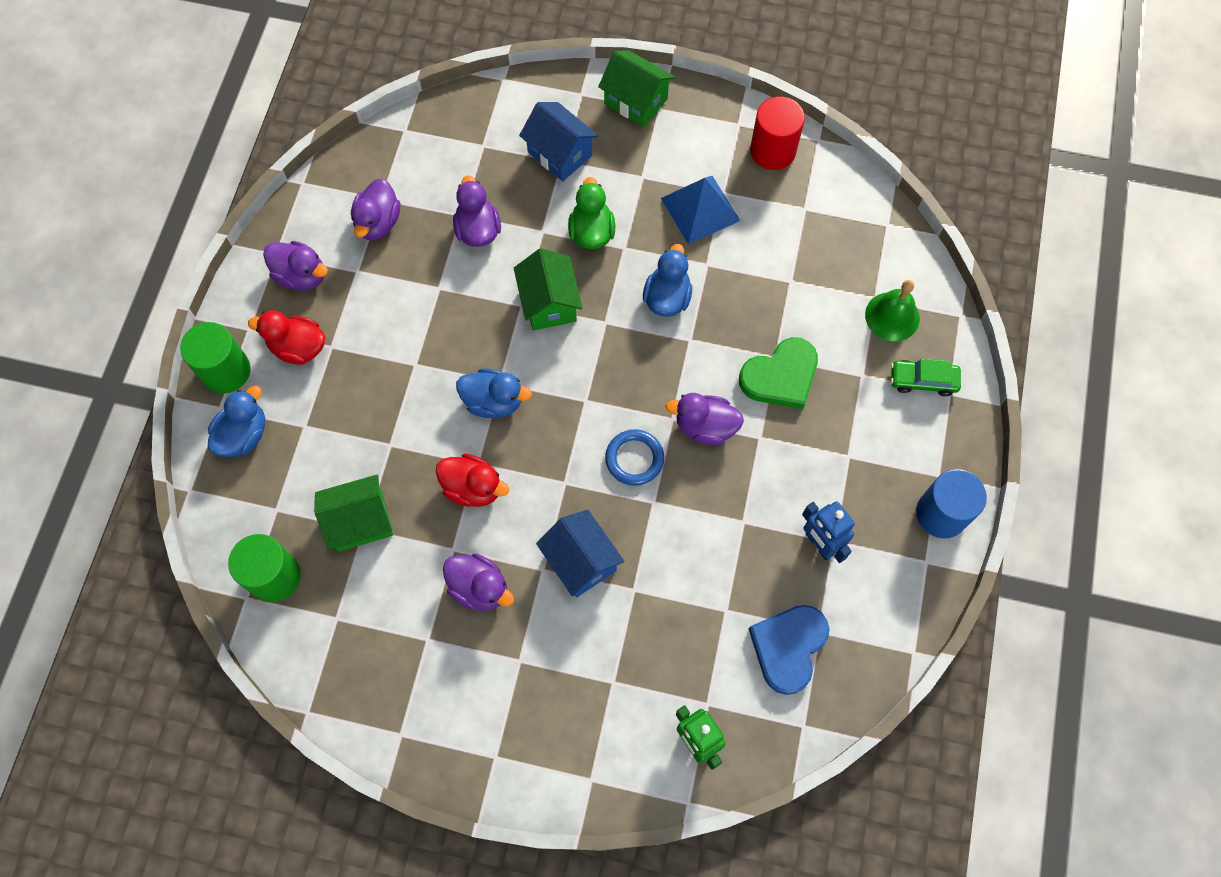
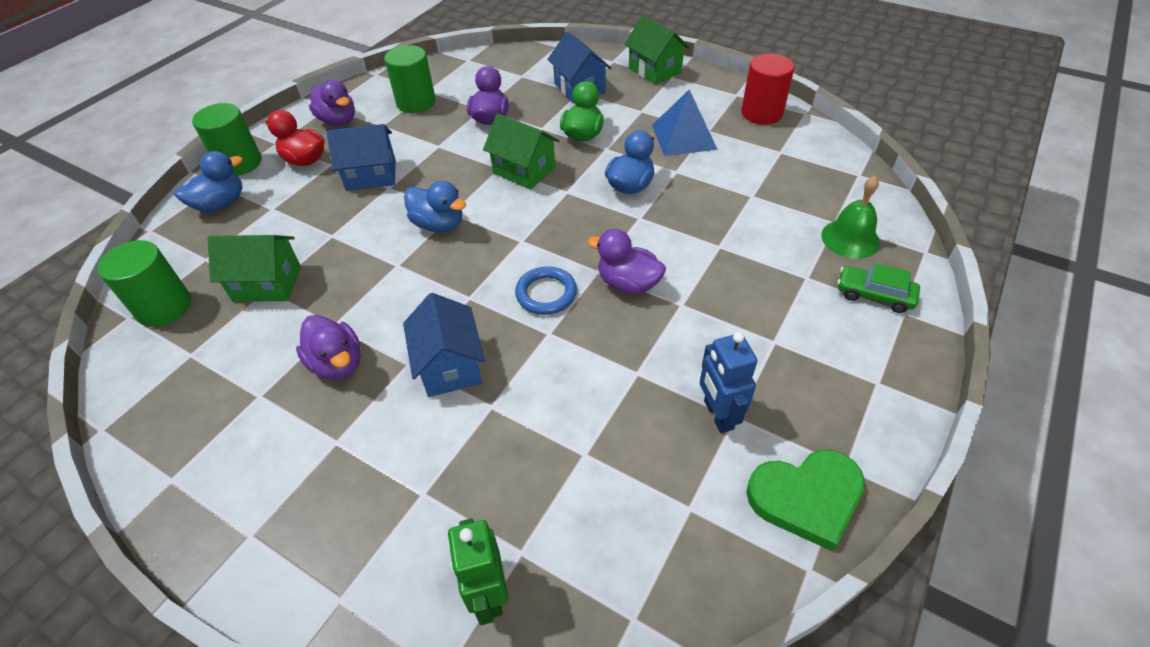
camera: 20 degrees right, 20 degrees down
purple duck [351,178,400,240] -> green cylinder [384,45,436,113]
red duck [435,454,509,507] -> none
green house [514,248,583,330] -> green house turned 60 degrees counterclockwise [483,114,560,190]
green heart [739,337,818,409] -> green heart moved to [746,450,865,551]
blue heart [749,605,830,695] -> none
blue cylinder [916,469,987,538] -> none
none -> blue house [327,124,396,191]

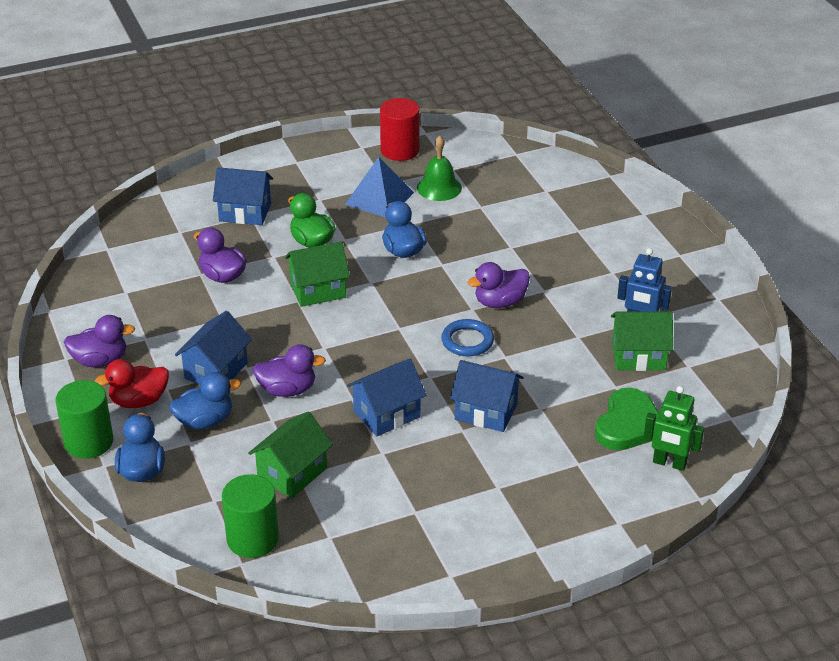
camera: 55 degrees left, 10 degrees down
purple duck [296,315,361,380] -> purple duck moved to [253,344,326,397]
green cylinder [384,45,436,113] -> none
blue duck [404,181,466,232] -> blue duck moved to [169,372,241,429]
green house [624,16,690,85] -> green house moved to [611,312,673,371]
green heart [746,450,865,551] -> green heart moved to [595,388,659,450]
green bell [821,176,880,259] -> green bell moved to [417,136,462,201]
green car [838,263,920,313] -> none
none -> blue house [347,359,426,436]

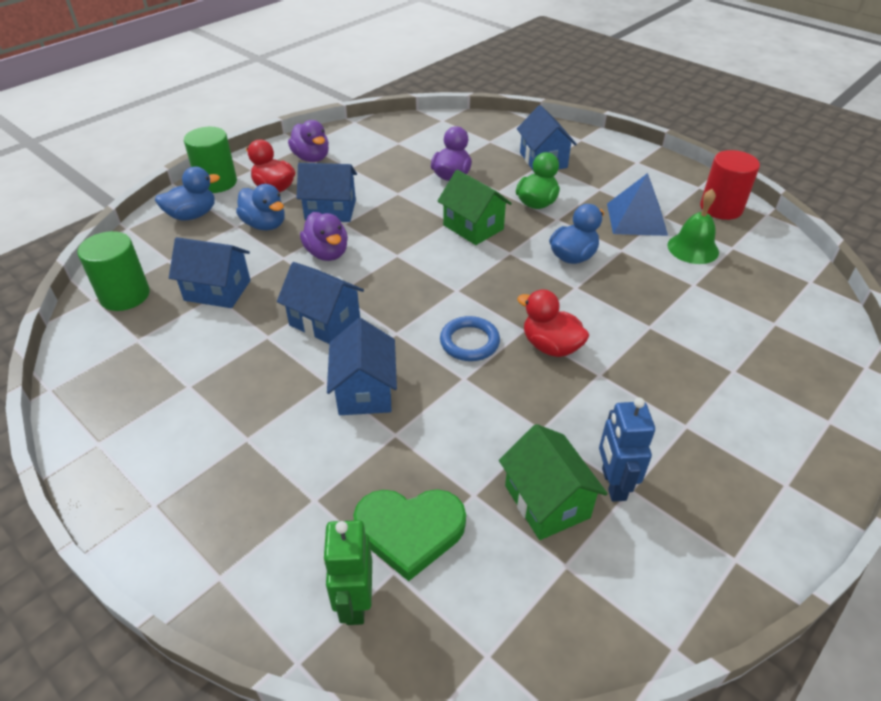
camera: 65 degrees right, 5 degrees up
green house [248,411,333,498] -> blue house [169,237,250,308]
purple duck [467,262,530,308] -> red duck [517,289,589,357]

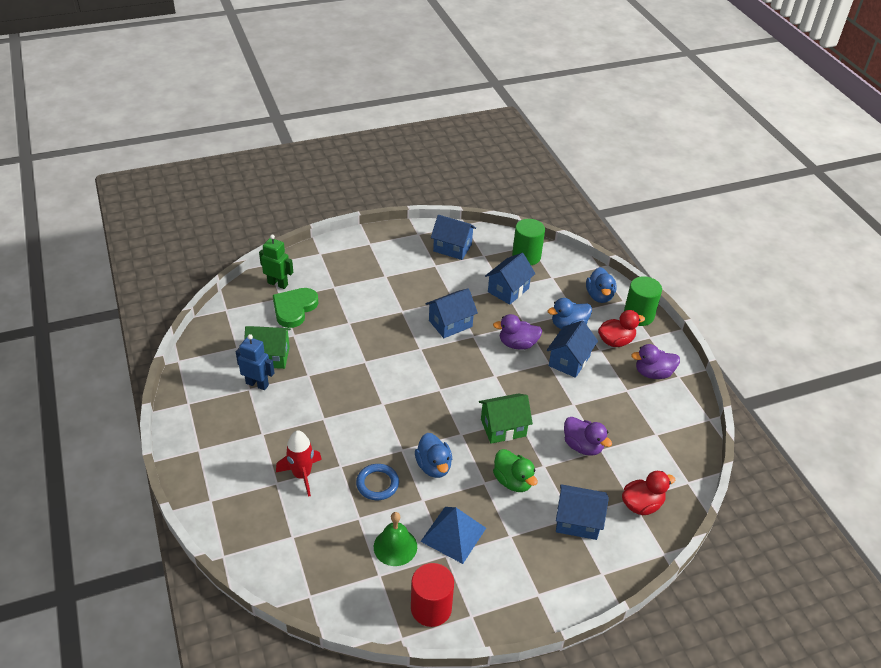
camera: 115 degrees right, 0 degrees up
blue house [327,318,397,415] -> blue house moved to [431,215,476,260]
blue ring [440,316,500,361] -> blue ring moved to [356,464,399,500]
red duck [517,289,589,357] -> red duck moved to [622,471,675,515]
none -> red rocket [276,430,322,497]

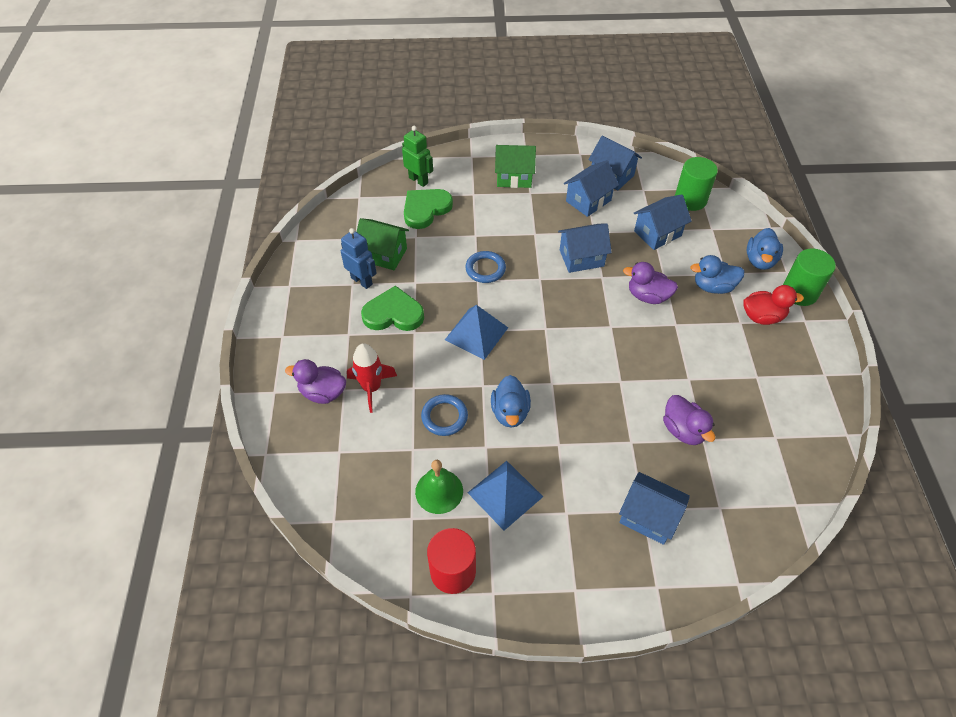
camera: 20 degrees right, 10 degrees up
green house [479,393,533,444] -> green house moved to [495,145,536,188]
green duck [493,449,537,492] -> none
blue house [547,321,598,378] -> blue house moved to [564,160,619,217]
red duck [622,471,675,515] -> none
purple duck [631,344,680,379] -> purple duck moved to [285,359,346,404]
none -> green heart [361,285,424,331]
none -> blue pyramid [445,305,508,360]
none -> blue ring [465,251,506,283]

